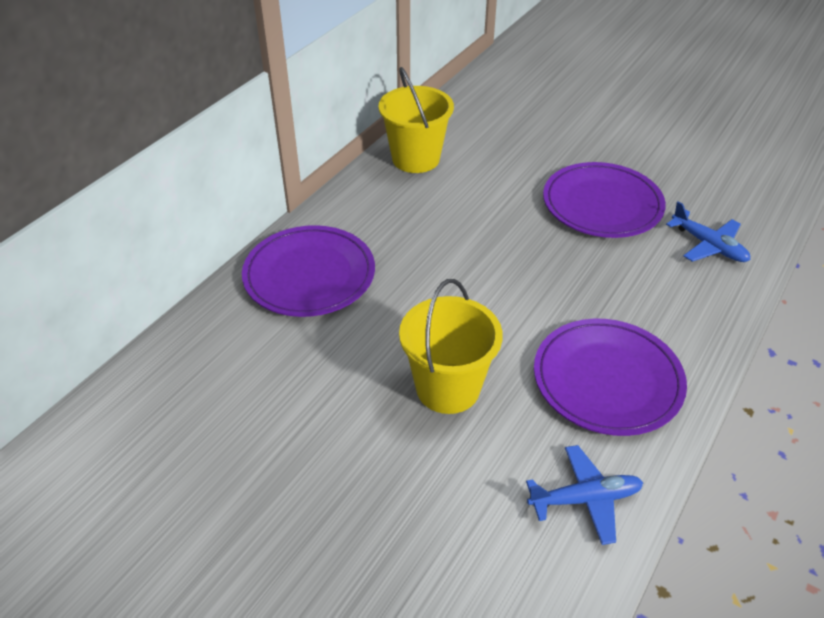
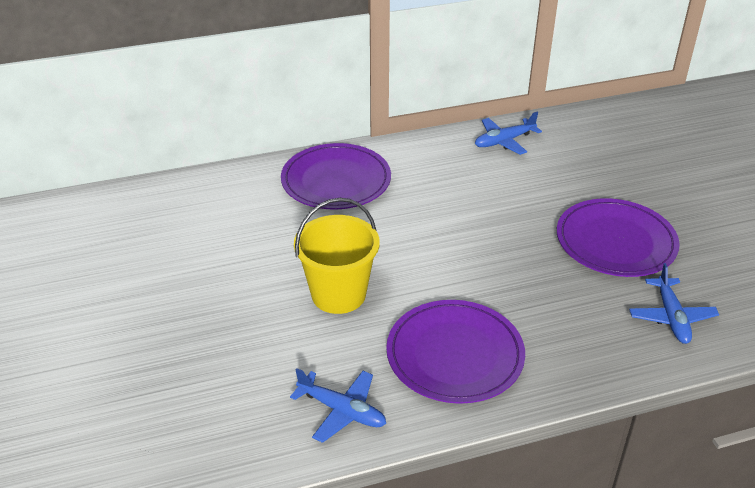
camera: 40 degrees right, 5 degrees down
yellow bucket [378,67,454,173] -> blue plane [475,112,542,155]

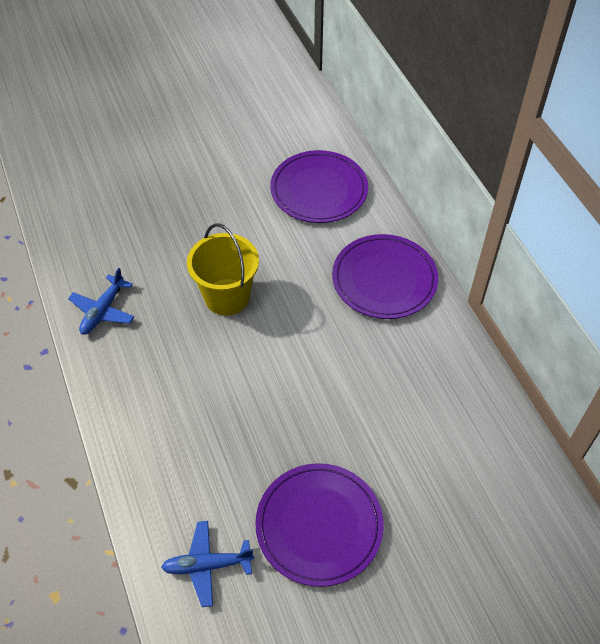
camera: 85 degrees right, 15 degrees up
purple plate [386,300,525,404] -> purple plate moved to [270,150,368,223]
blue plane [475,112,542,155] -> none

